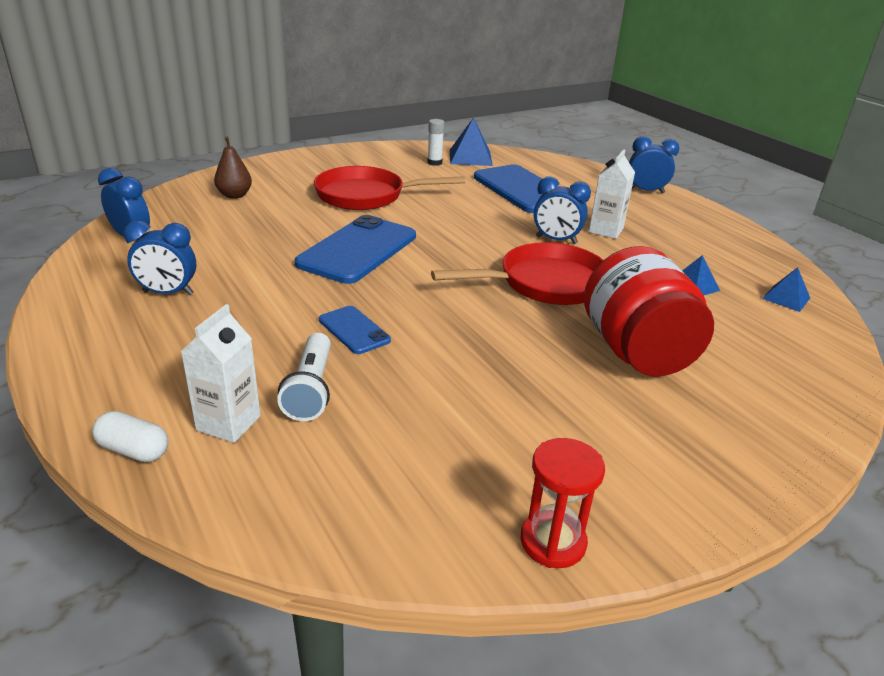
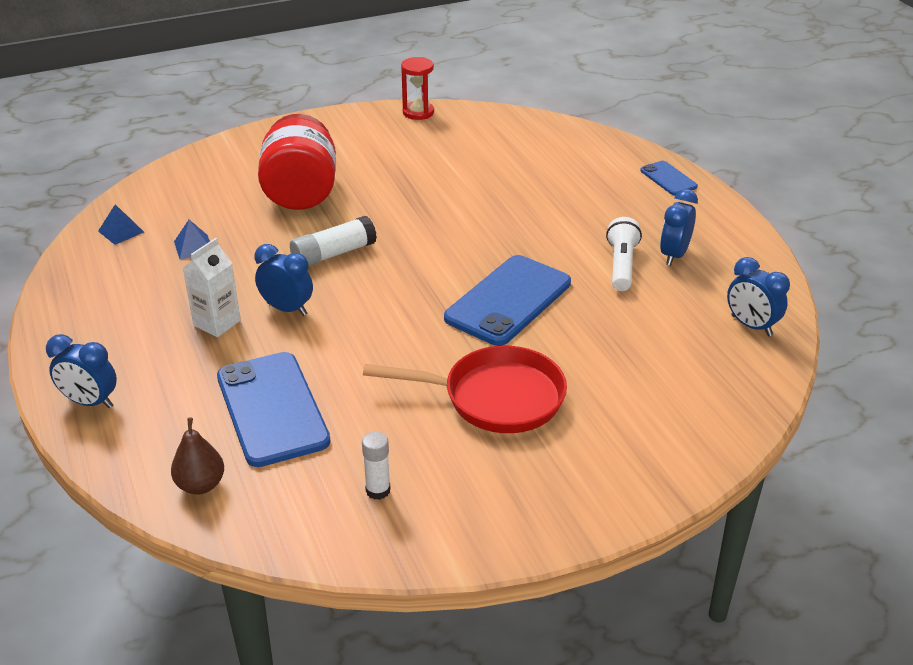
camera: 170 degrees left, 5 degrees up
white capsule [92,411,168,462] -> none
blue clock [124,221,196,295] -> blue clock turned 75 degrees counterclockwise [660,189,698,266]
white carton [181,304,261,443] -> none
brown pear [214,136,252,199] -> brown pear moved to [171,417,224,495]
white flashlight [277,333,331,421] -> white flashlight moved to [606,217,642,291]
blue phone [319,306,391,354] -> blue phone moved to [640,161,698,195]
red pan [431,242,603,305] -> white glue stick [290,216,377,266]
blue pyramid [450,117,493,166] -> none

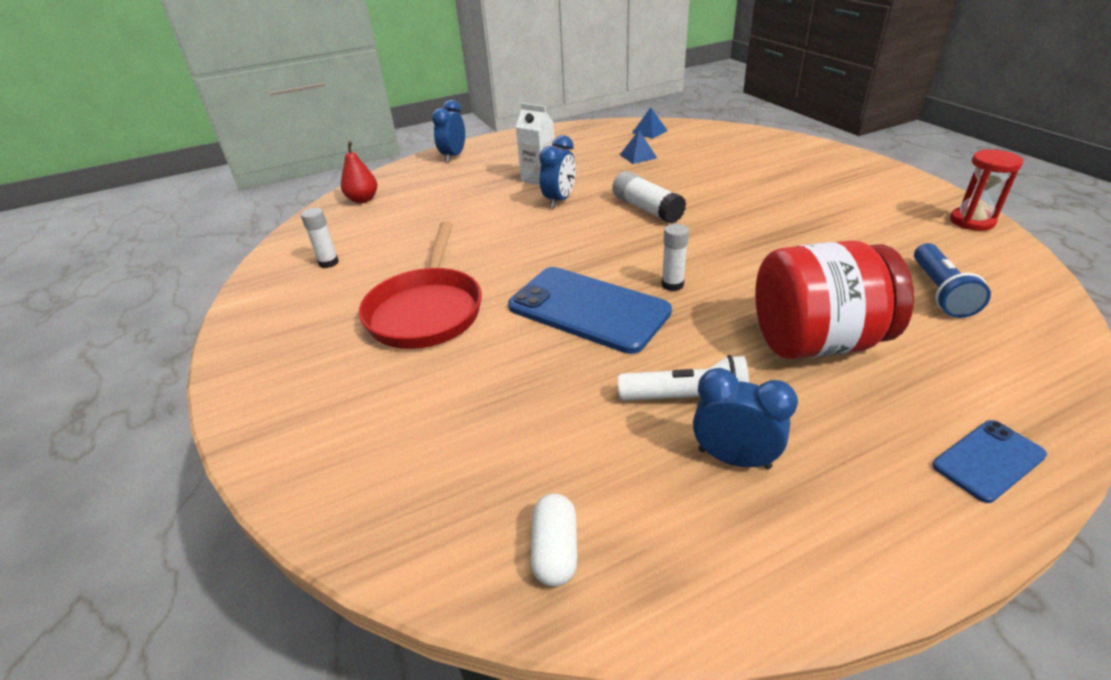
camera: 90 degrees right, 0 degrees up
brown pear [171,417,224,495] -> red pear [341,141,377,203]
blue phone [217,352,331,467] -> none
red jar [258,114,336,210] -> red jar moved to [755,240,914,359]
blue clock [727,257,790,336] -> white capsule [531,493,577,587]
none -> white glue stick [661,224,689,291]
none -> blue flashlight [914,243,991,318]

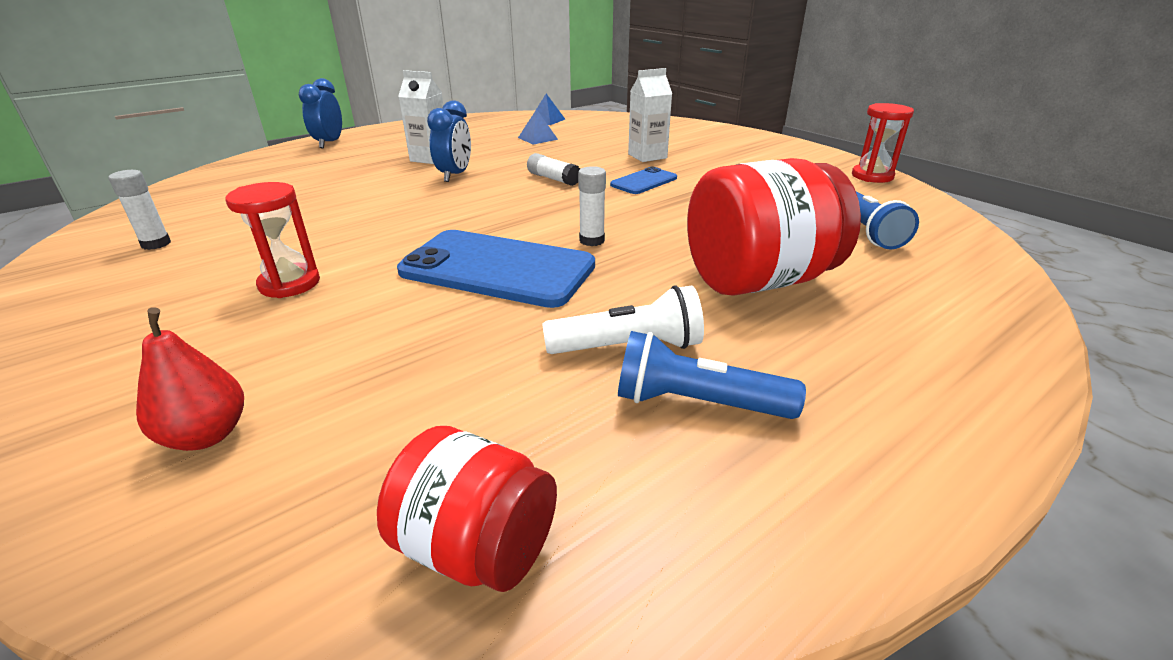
camera: 15 degrees left, 5 degrees down
red pear [341,141,377,203] -> red pear moved to [136,307,244,451]
red pan [359,221,482,349] -> red hourglass [225,182,320,298]
white capsule [531,493,577,587] -> red jar [377,426,557,592]
white glue stick [612,171,686,224] -> white glue stick [527,153,580,186], size x0.66
blue clock [693,368,798,469] -> blue flashlight [618,331,806,419]
blue phone [932,420,1047,503] -> blue phone moved to [610,167,677,194]
none -> white carton [628,68,672,162]

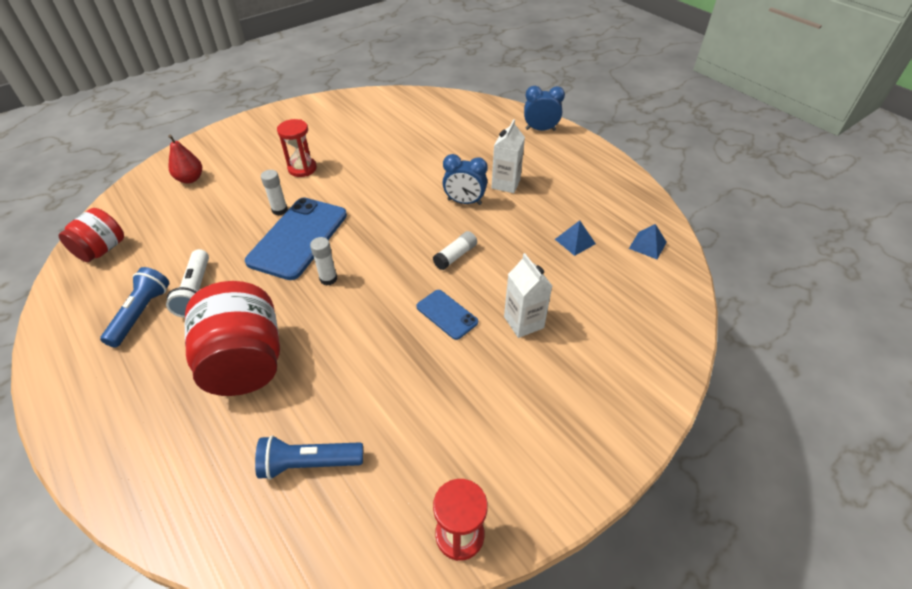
camera: 90 degrees right, 15 degrees up
white glue stick [109,170,171,250] -> white glue stick moved to [261,170,288,216]

